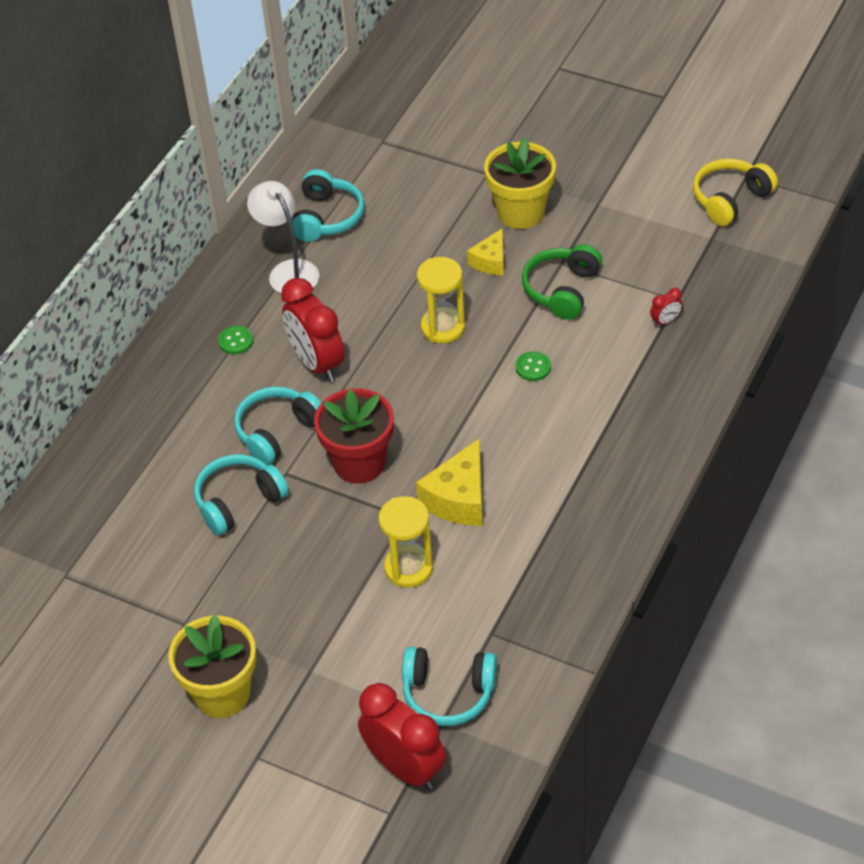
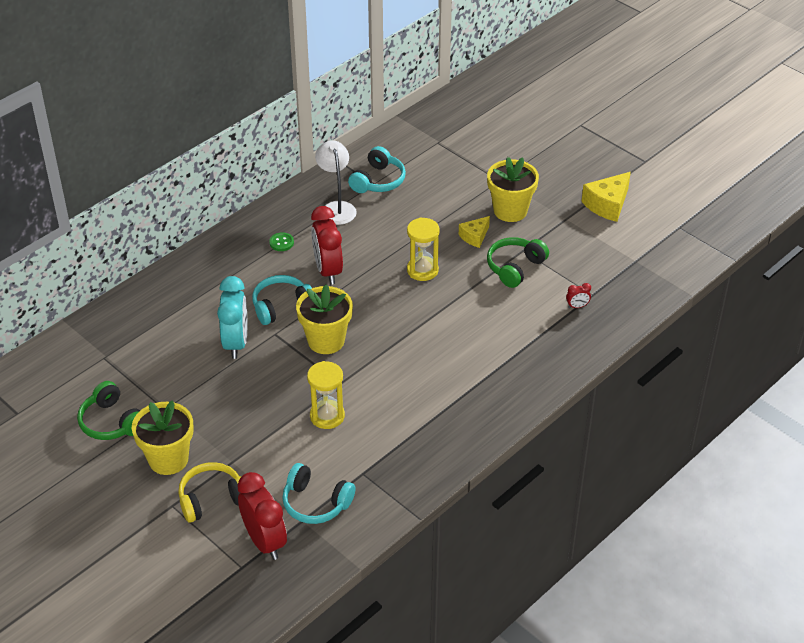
camera: 15 degrees right, 5 degrees down
turquoise headphones [194,454,289,535] -> turquoise clock [217,276,247,359]
red flower pot [314,388,394,484] -> yellow flower pot [296,284,353,354]
yellow cheese [416,439,482,526] -> yellow cheese moved to [582,172,631,222]
green button [516,351,551,381] -> none
yellow headphones [693,159,778,226] -> yellow headphones moved to [178,462,242,523]
none -> green headphones [77,381,140,440]

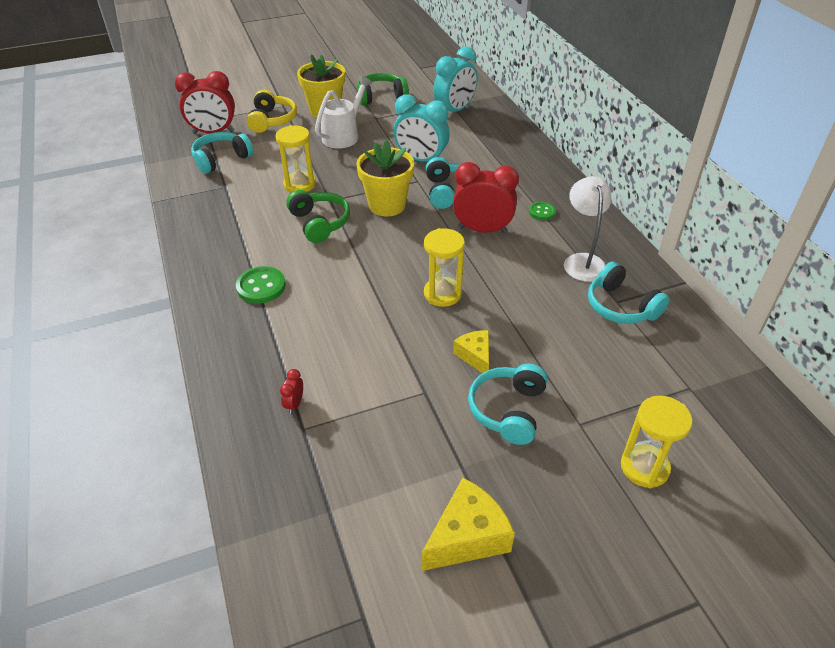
camera: 115 degrees right, 0 degrees up
white lamp [315,140,357,225] -> white lamp turned 105 degrees counterclockwise [564,176,611,282]
yellow flower pot [487,157,539,222] -> turquoise headphones [468,364,548,445]
green headphones [487,237,549,288] -> green headphones moved to [286,190,350,243]
yellow cheese [582,172,631,222] -> yellow cheese turned 75 degrees clockwise [422,478,515,571]
none -> green button [236,266,286,304]
none -> white watering can [315,76,372,148]
none -> turquoise clock [433,46,477,112]
none -> yellow hourglass [621,396,693,489]

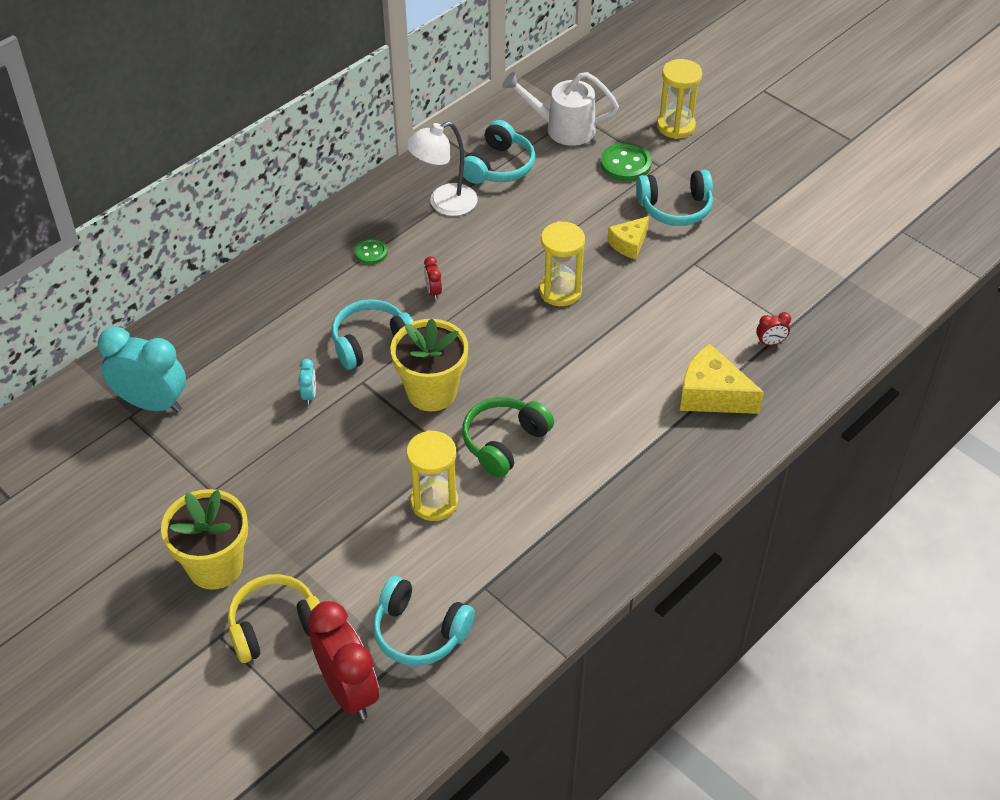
camera: 115 degrees left, 5 degrees up
green button [236,266,286,304] -> green button moved to [601,142,652,181]
white watering can [315,76,372,148] -> white watering can moved to [502,72,619,146]
green headphones [357,73,409,105] -> none
turquoise clock [394,94,450,161] -> turquoise clock [298,359,316,405], size x0.42
yellow cheese [422,478,515,571] -> yellow cheese moved to [680,344,764,414]
red clock [453,162,519,233] -> red clock [424,256,442,300], size x0.42

